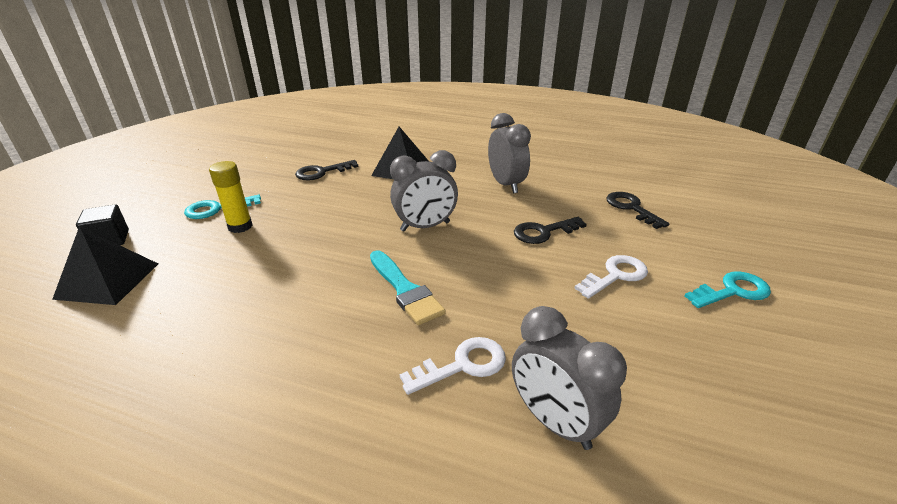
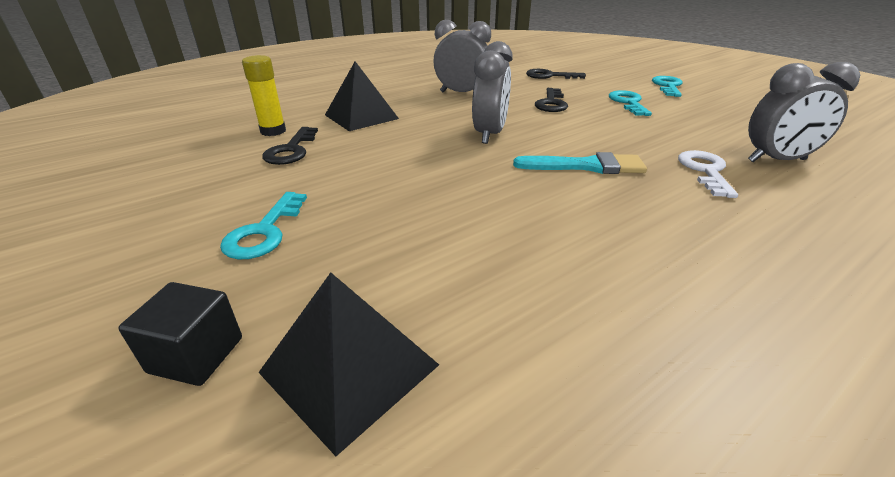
camera: 55 degrees left, 0 degrees up
yellow glue stick [209,161,253,233] -> yellow glue stick moved to [242,55,286,136]
white key [574,255,648,299] -> turquoise key [609,90,652,116]

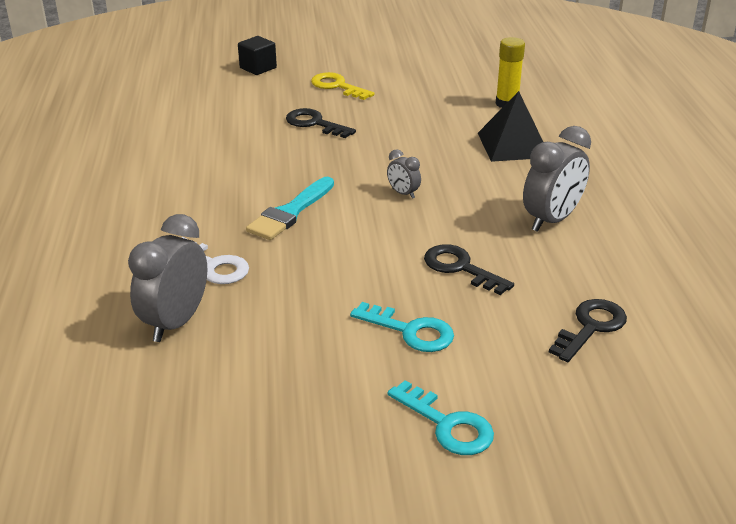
camera: 120 degrees right, 0 degrees up
turquoise key [220,192,307,259] -> yellow key [311,72,374,100]
black pyramid [258,272,439,456] -> none
black key [262,127,318,165] -> black key moved to [286,108,356,138]
grey clock [472,41,513,144] -> grey clock [387,149,421,199], size x0.50

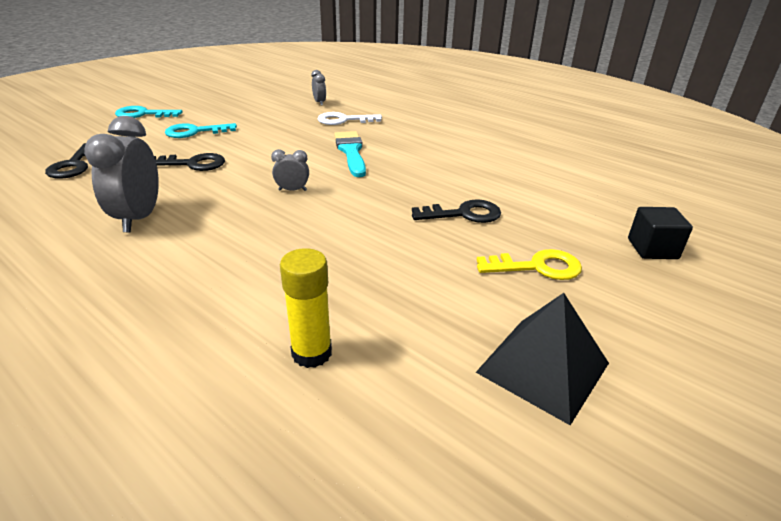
camera: 135 degrees right, 0 degrees up
grey clock [128,214,207,342] -> grey clock [311,70,326,106], size x0.50
black pyramid [478,91,543,162] -> black pyramid moved to [476,293,609,425]

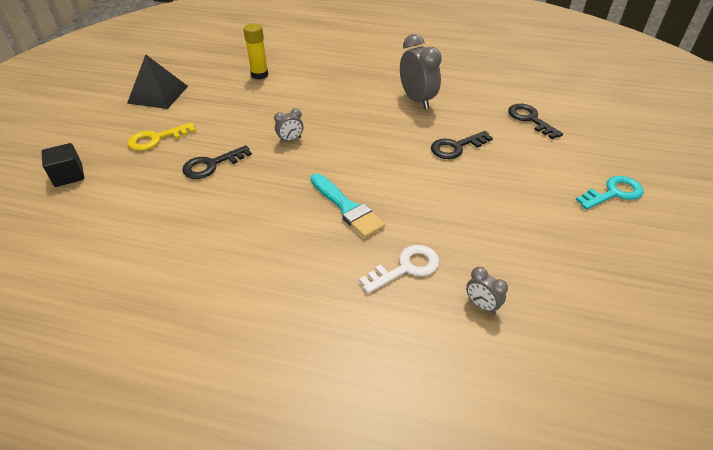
camera: 155 degrees right, 10 degrees up
turquoise key [165,123,237,138] -> none
grey clock [271,149,309,191] -> grey clock moved to [274,108,303,143]

